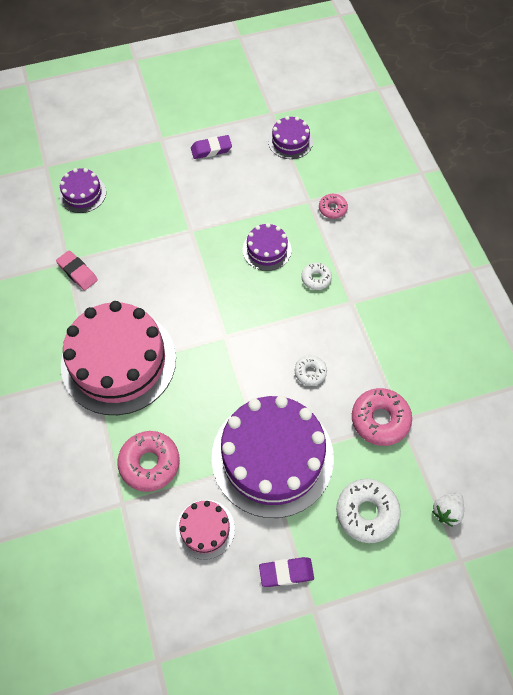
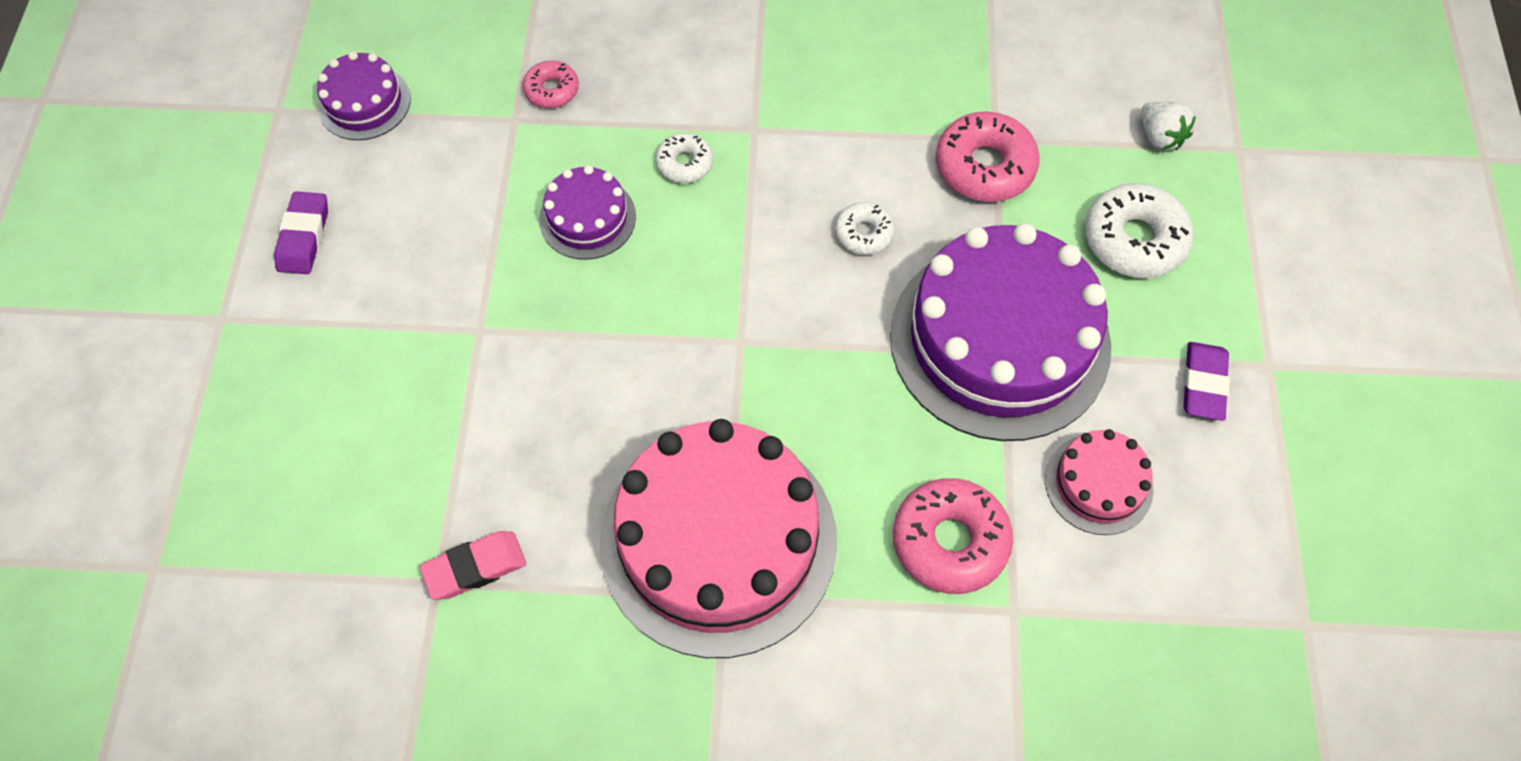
camera: 70 degrees left, 0 degrees up
purple cake [59,168,106,213] -> none

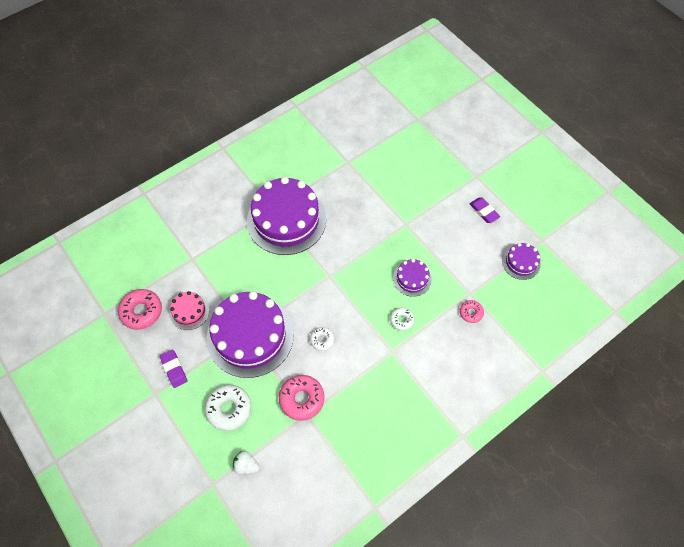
camera: 140 degrees right, 0 degrees up
pink eraser [420,531,526,600] -> none
pink cake [600,419,837,658] -> purple cake [247,176,326,255]
pink donut [893,478,1013,594] -> pink donut moved to [118,289,162,330]

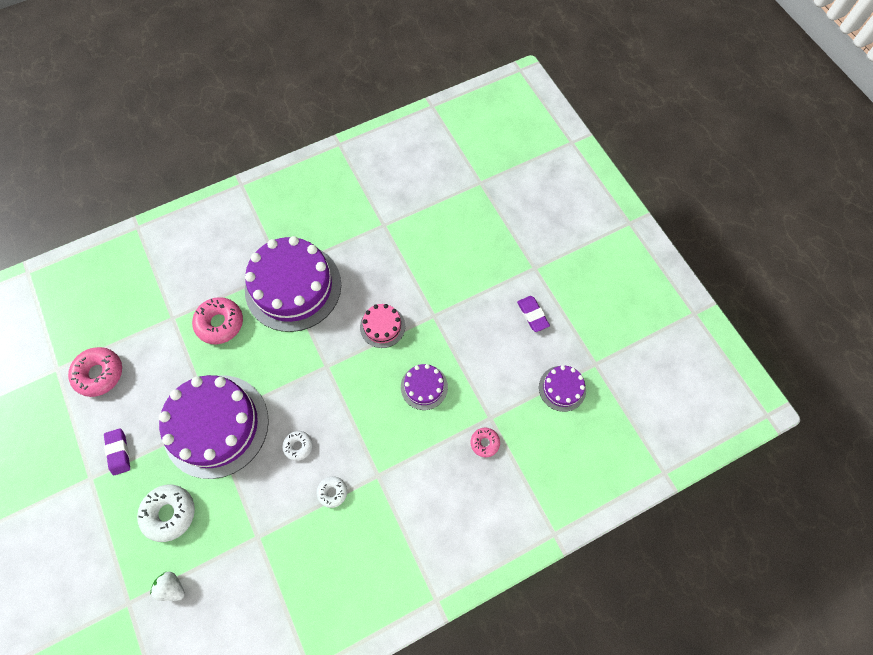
camera: 10 degrees right, 5 degrees up
pink cake [169,291,209,330] -> pink cake moved to [360,304,405,348]
pink donut [279,375,325,421] -> pink donut moved to [192,297,243,344]
white donut [390,308,414,331] -> white donut moved to [316,476,347,508]

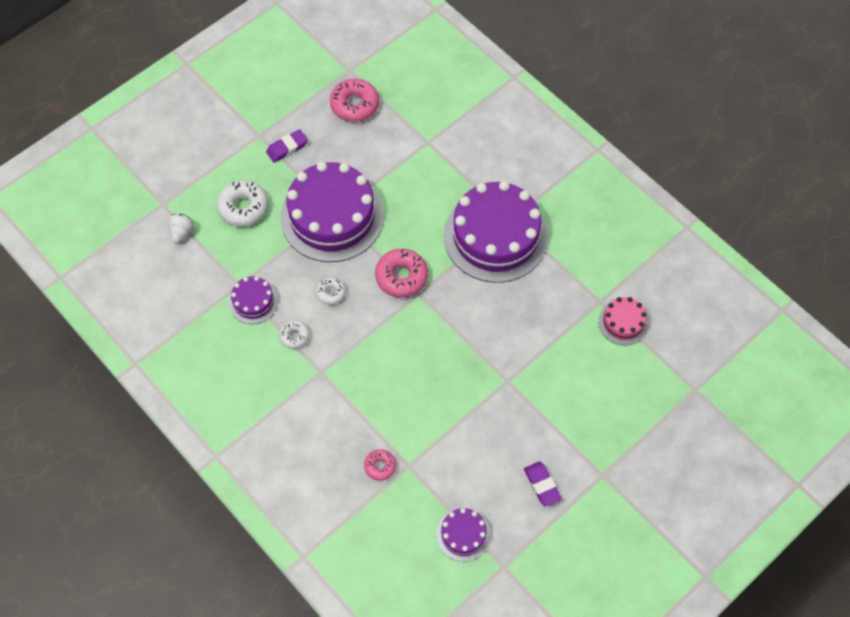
camera: 75 degrees right, 5 degrees down
pink donut [192,297,243,344] -> pink donut moved to [375,249,428,298]
pink cake [360,304,405,348] -> pink cake moved to [598,297,649,345]
purple cake [401,364,448,410] -> purple cake moved to [229,276,278,324]
purple eraser [517,296,550,332] -> purple eraser turned 75 degrees counterclockwise [524,461,562,507]

